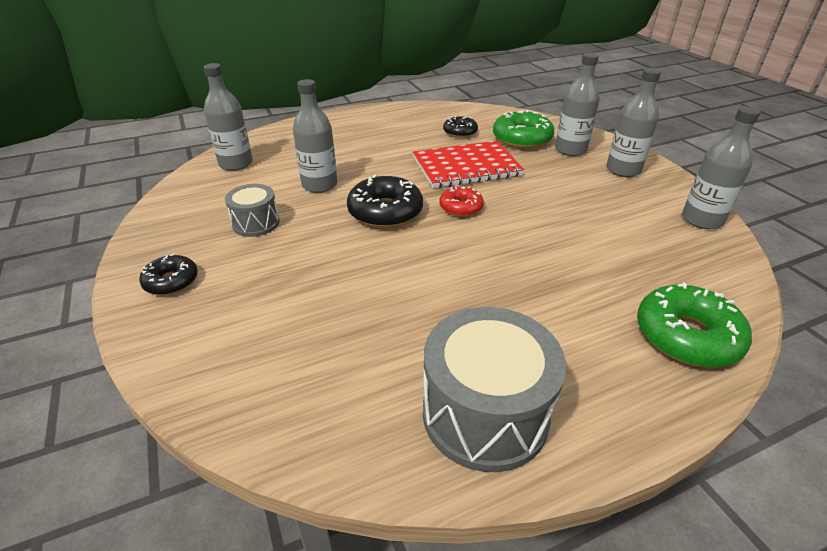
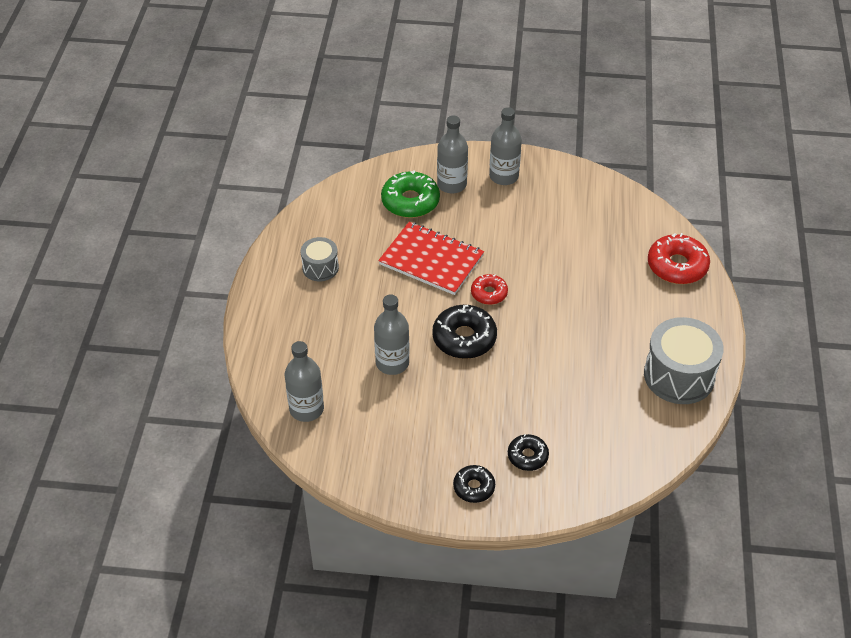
camera: 60 degrees left, 10 degrees up
grey drum [225,184,280,237] -> grey drum moved to [300,237,339,281]
red notebook [413,141,524,188] -> red notebook turned 75 degrees counterclockwise [378,222,484,295]
black donut [443,116,478,138] -> black donut moved to [508,434,549,471]
green donut [637,282,752,367] -> red donut [648,233,710,284]
grey bottle [682,107,761,229] -> none

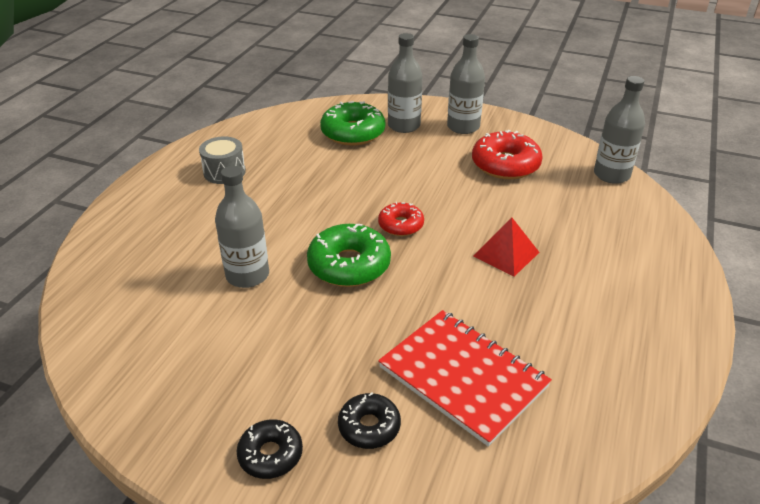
camera: 15 degrees right, 10 degrees down
grey bottle [285,341,324,422] -> grey bottle moved to [594,76,645,184]
red notebook [378,222,484,295] -> red notebook moved to [378,310,552,447]
black donut [432,305,497,359] -> green donut [307,224,391,287]
grey drum [644,317,724,404] -> none
red donut [648,233,710,284] -> red donut moved to [472,130,543,179]
none -> red pyramid [473,217,539,277]

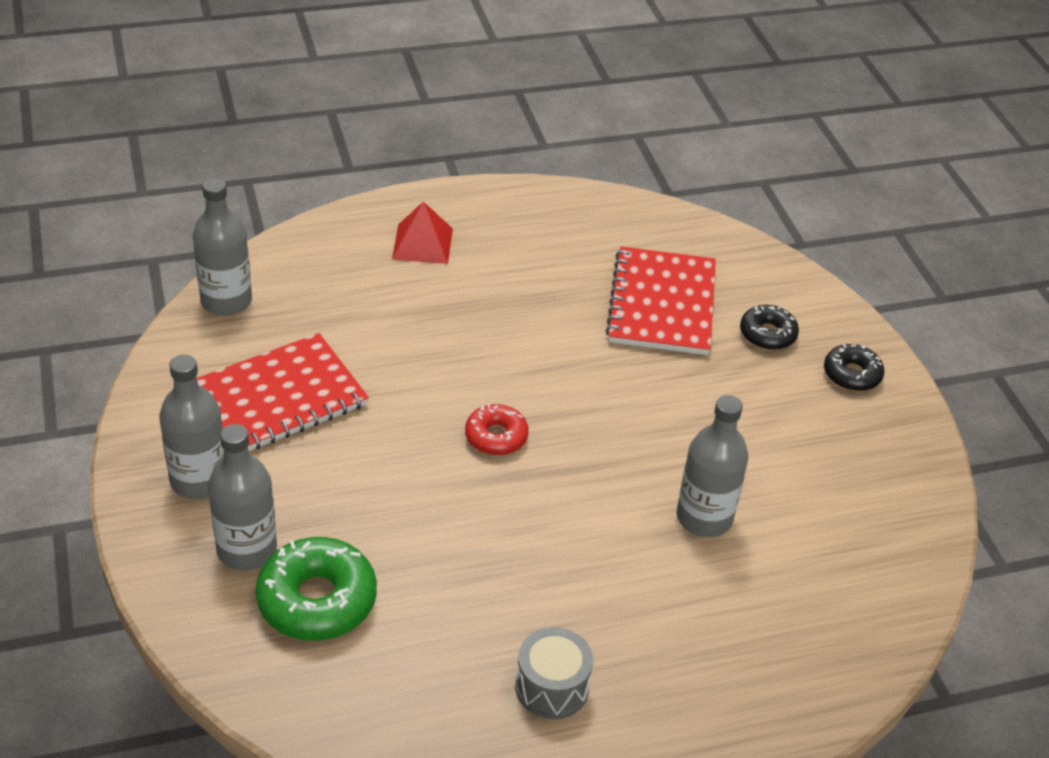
camera: 130 degrees left, 5 degrees up
green donut [307,224,391,287] -> none
red donut [472,130,543,179] -> red notebook [197,333,369,451]
red pyramid [473,217,539,277] -> red pyramid moved to [392,201,453,264]

